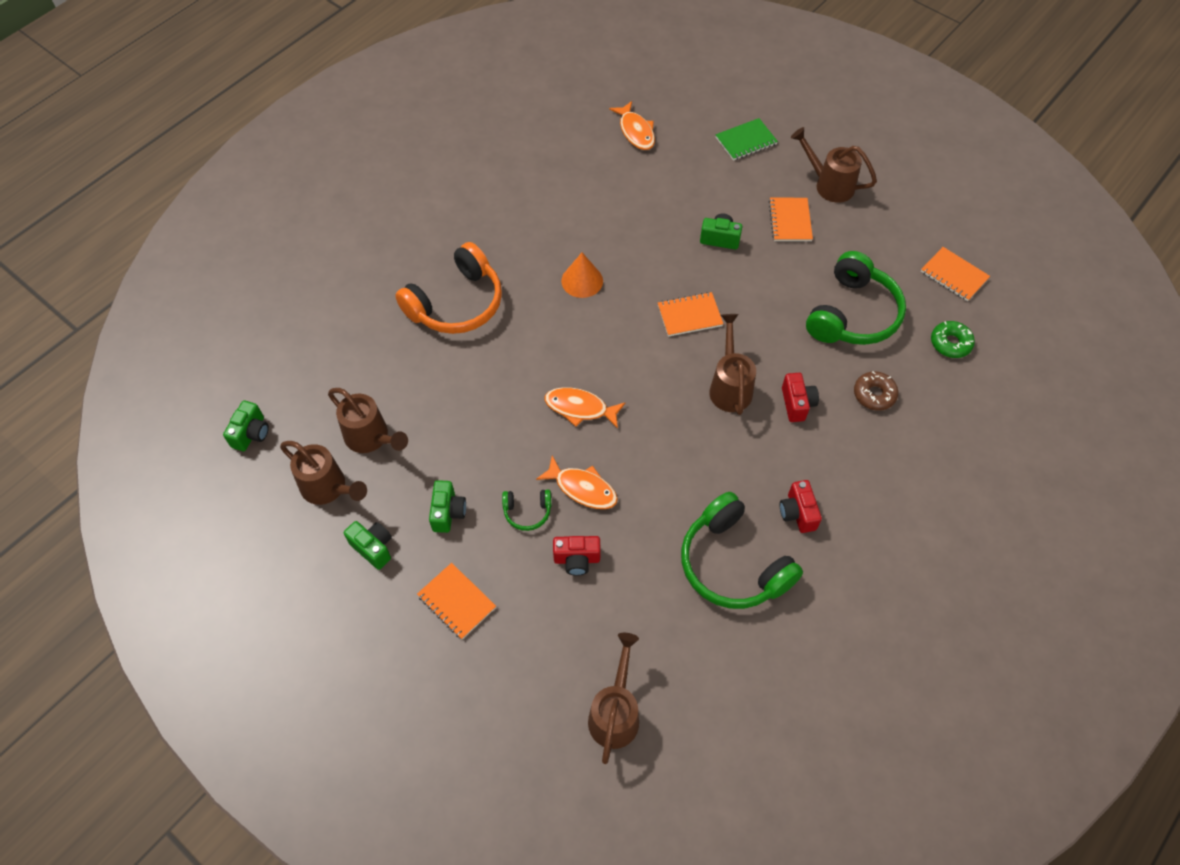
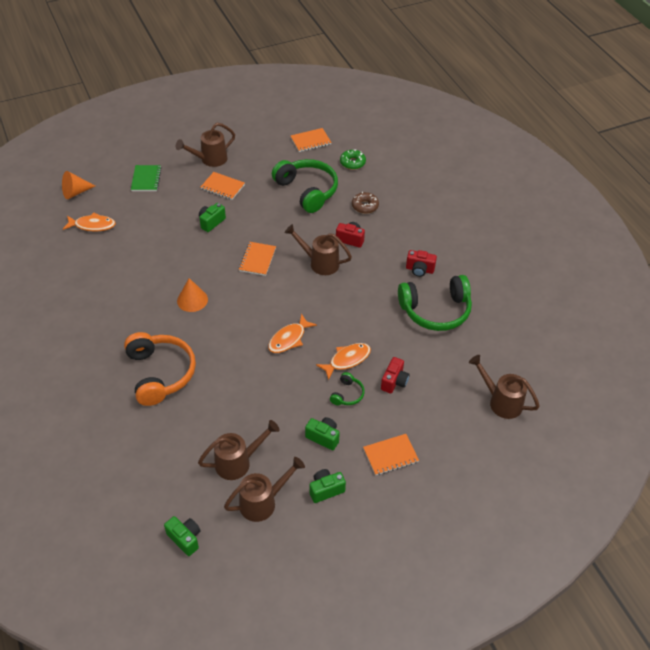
camera: 65 degrees left, 10 degrees down
none -> orange cone [62,171,95,199]

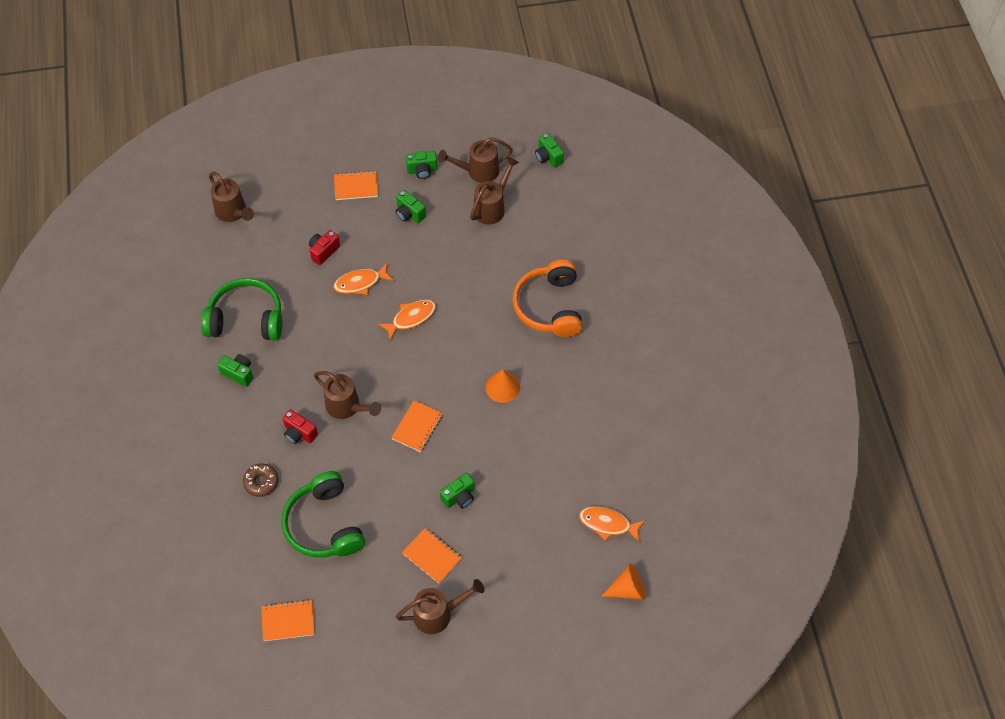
camera: 165 degrees left, 10 degrees up
green notebook [131,165,162,191] -> none
brown watering can [198,420,280,480] -> brown watering can turned 135 degrees clockwise [470,157,519,225]
green headphones [330,372,365,405] -> none
green donut [340,149,366,170] -> none
red camera [406,250,437,277] -> green camera [217,354,253,387]

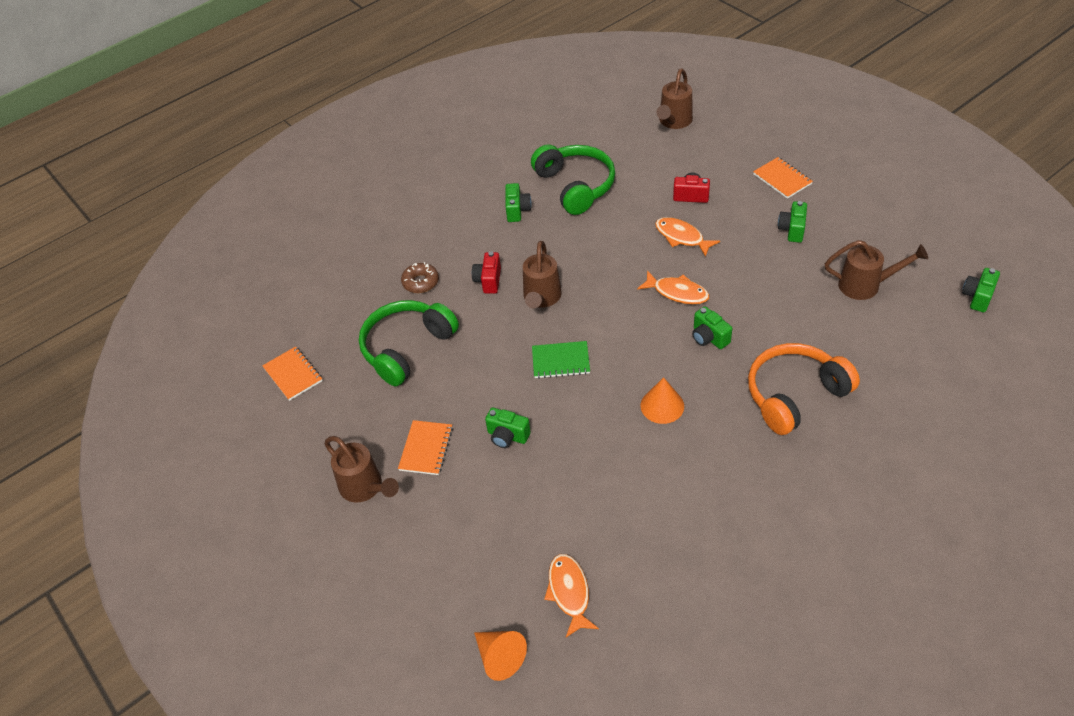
camera: 65 degrees right, 10 degrees down
orange notebook [391,400,443,452] -> green notebook [532,341,590,378]
green camera [406,151,438,179] -> green camera moved to [692,306,732,349]
brown watering can [438,137,513,183] -> none

